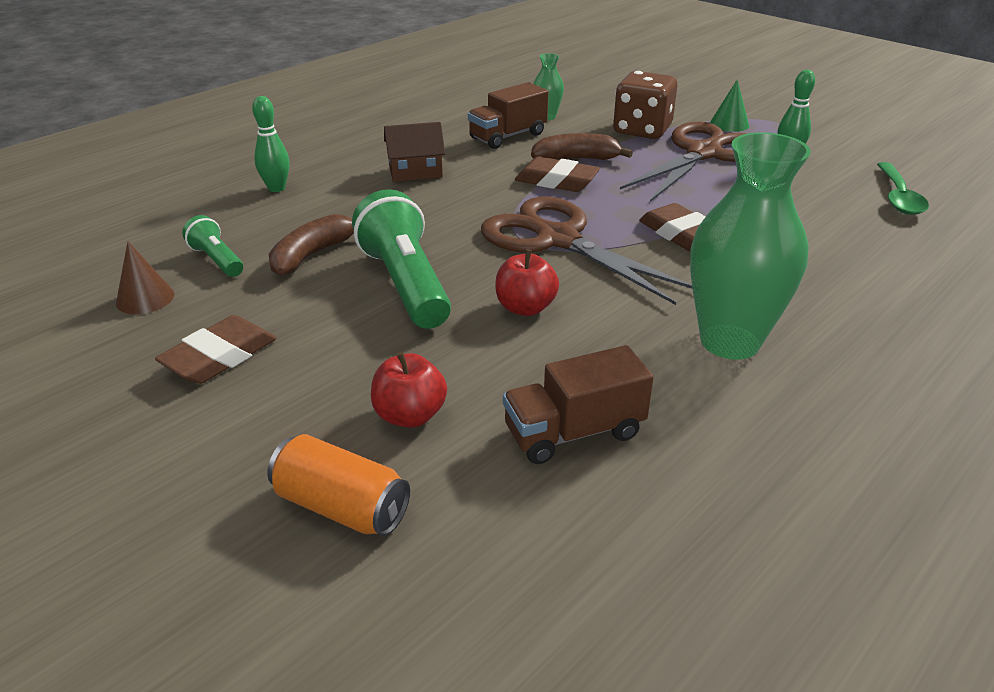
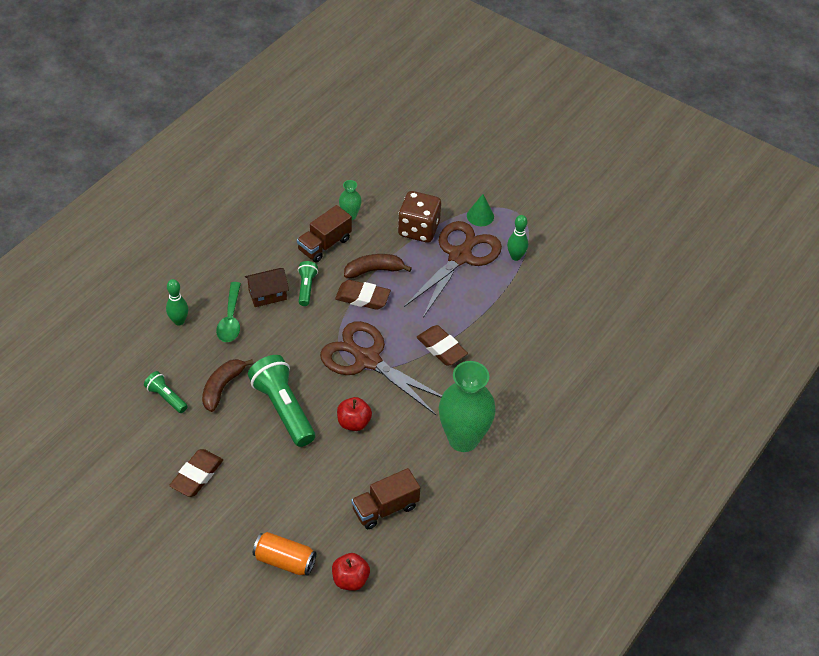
camera: 10 degrees left, 15 degrees up
brown cone [116,242,174,314] -> none
red apple [371,352,447,428] -> red apple moved to [332,553,370,591]
green spoon [877,162,929,215] -> green spoon moved to [216,282,241,342]
none -> green flashlight [298,261,318,306]

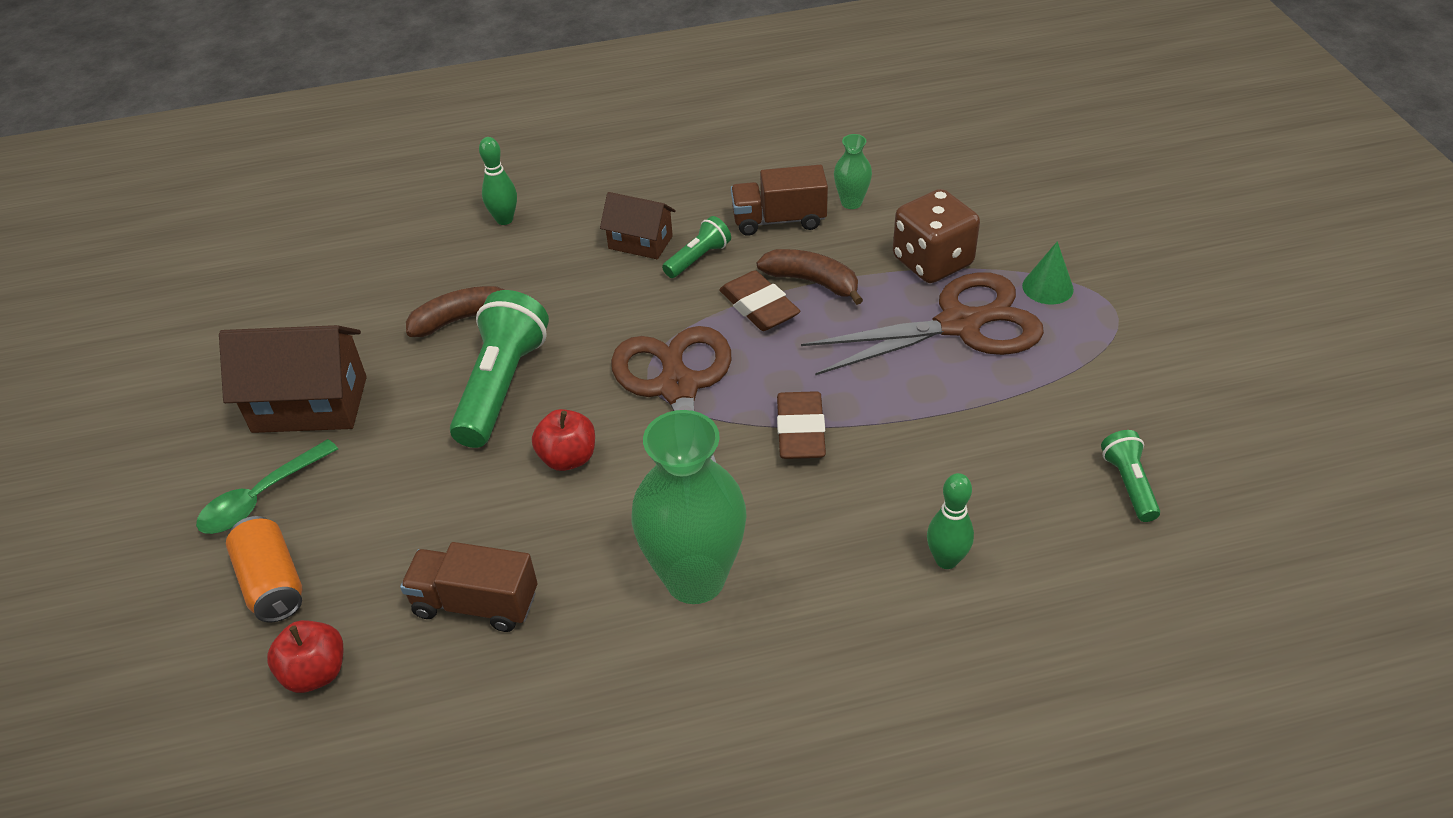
camera: 45 degrees right, 5 degrees down
green flashlight [144,371,188,413] -> green flashlight moved to [1101,430,1160,522]
brown eraser [169,449,223,497] -> brown house [219,325,367,433]
green spoon [216,282,241,342] -> green spoon moved to [196,439,338,534]
green bowling pin [507,215,528,261] -> green bowling pin moved to [927,473,974,569]

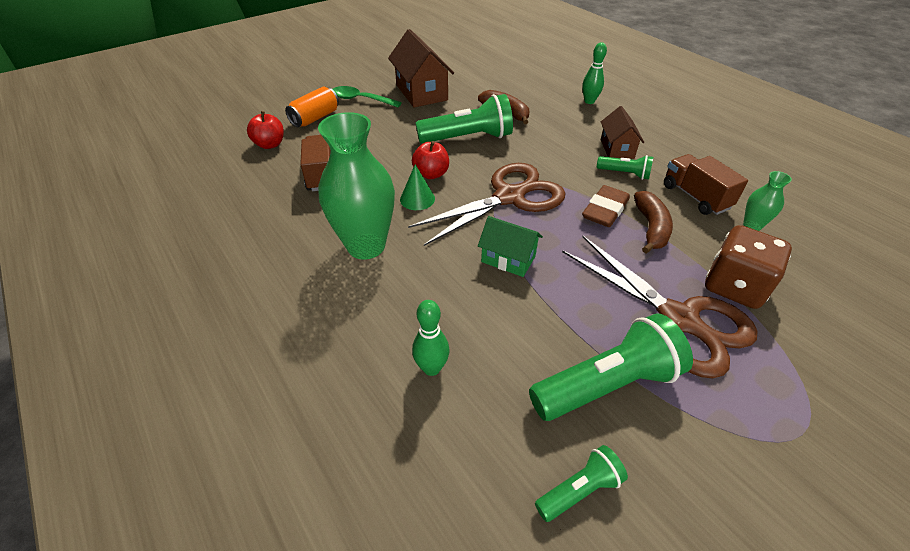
camera: 65 degrees right, 0 degrees up
brown eraser [777,391,826,459] -> green house [478,216,543,277]
green cone [1022,241,1074,305] -> green cone moved to [400,165,435,210]
none -> green flashlight [529,313,693,421]

